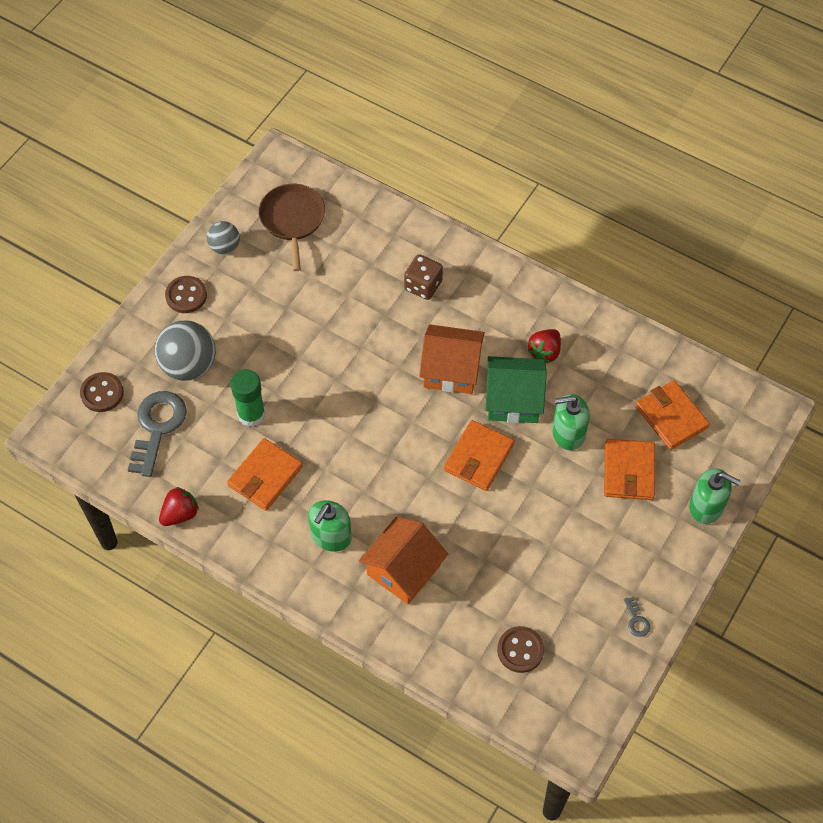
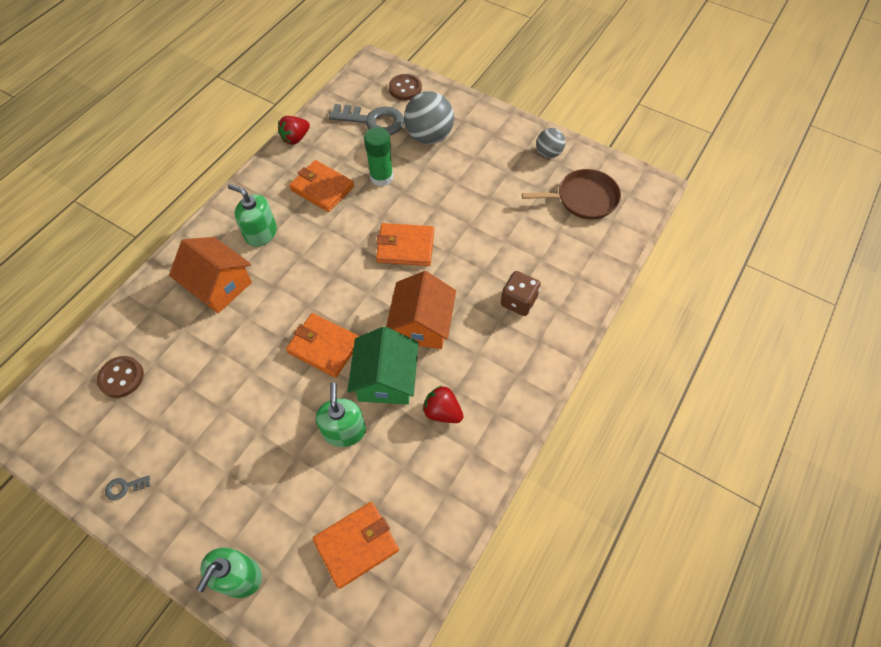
camera: 90 degrees right, 0 degrees up
red strawberry [159,487,199,526] -> red strawberry turned 90 degrees clockwise [278,116,310,145]
brown button [165,276,207,313] -> none
orange wallet [604,439,655,500] -> orange wallet moved to [376,223,434,266]

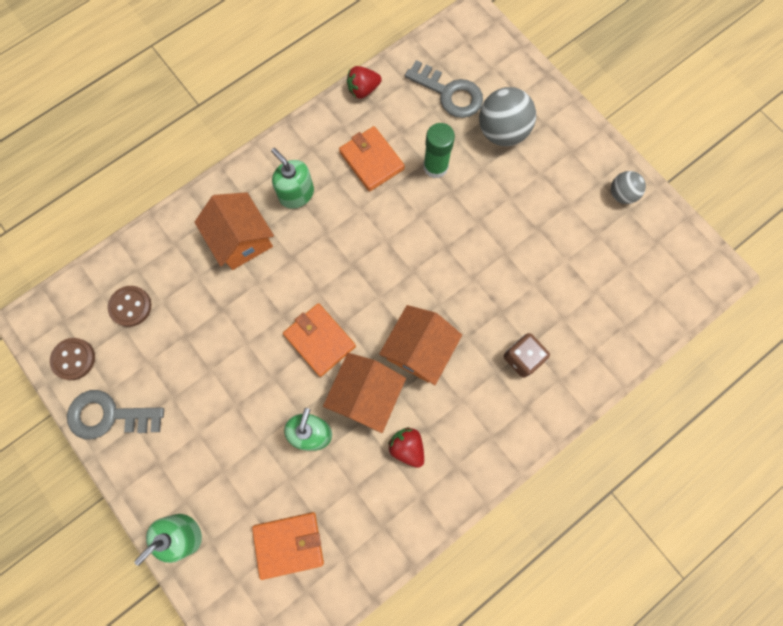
camera: 20 degrees right, 15 degrees up
grey key [105,475,150,500] -> grey key [67,390,164,439], size x2.39
green house [347,326,419,405] -> orange house [323,353,406,433]
orange wallet [376,223,434,266] -> none
brown button [389,74,422,100] -> brown button moved to [50,338,95,380]
brown pan [522,169,621,219] -> none

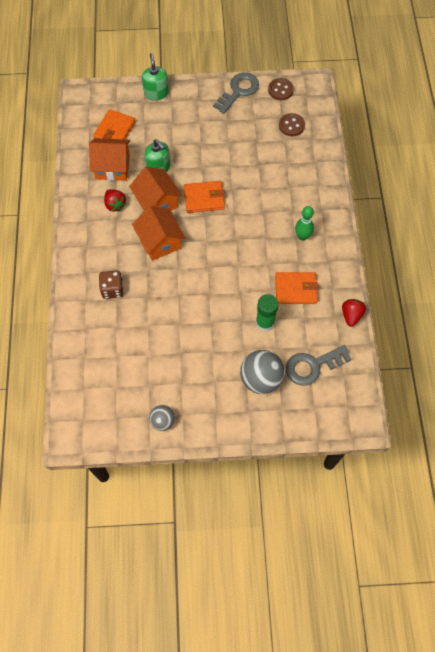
camera: 125 degrees right, 10 degrees down
orange house [194,192,274,270] -> orange house moved to [89,138,130,181]
green soap dispenser [271,148,314,209] -> green bowling pin [295,206,314,241]
red strawberry [388,427,424,468] -> red strawberry turned 60 degrees clockwise [104,189,126,211]

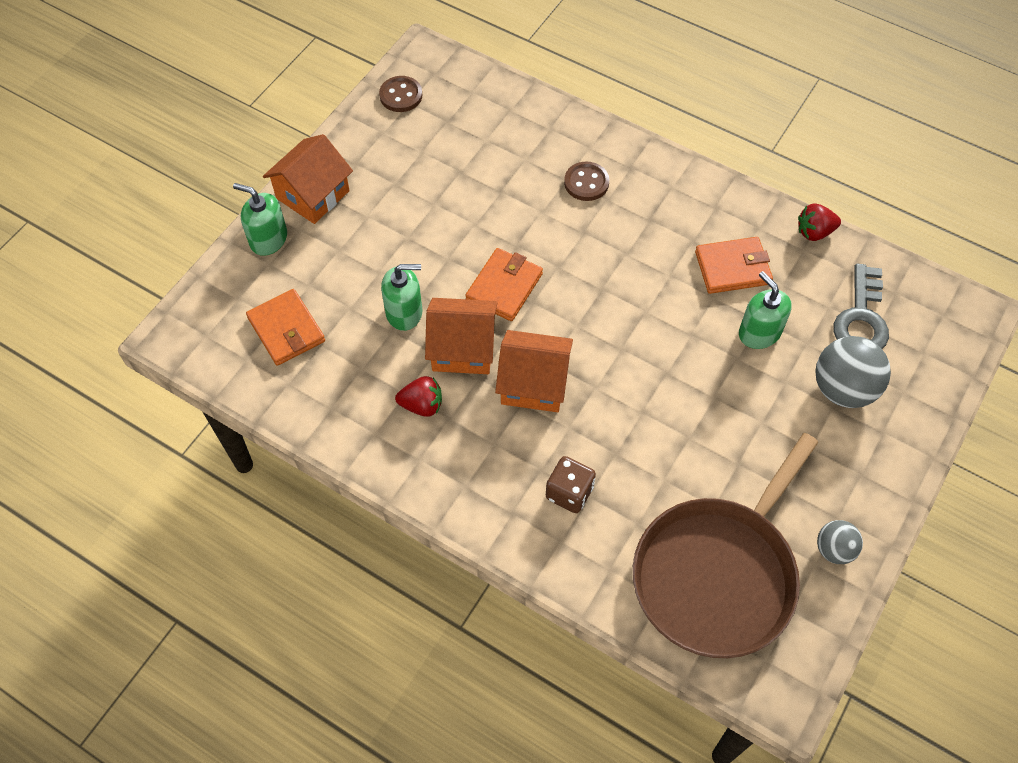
camera: 55 degrees left, 5 degrees down
orange house [89,138,130,181] -> orange house moved to [263,134,353,224]
grey key [213,73,259,114] -> none
green glue stick [256,294,279,332] -> green soap dispenser [739,271,792,349]
orange wallet [275,272,318,304] -> orange wallet turned 45 degrees clockwise [695,237,773,294]
brown button [279,113,305,136] -> brown button moved to [564,162,609,201]
green bowling pin [295,206,314,241] -> none
red strawberry [342,299,366,327] -> red strawberry turned 60 degrees counterclockwise [798,204,841,241]
none -> brown pan [633,433,819,658]

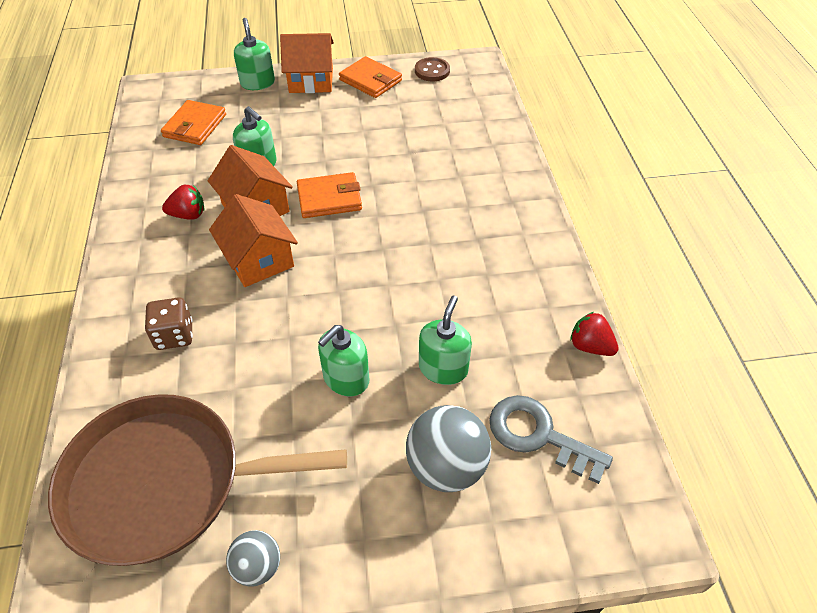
camera: 50 degrees right, 10 degrees down
red strawberry [395,376,442,417] -> red strawberry turned 60 degrees counterclockwise [162,185,204,220]
brown button [564,162,609,201] -> none
orange wallet [695,237,773,294] -> orange wallet moved to [339,56,402,98]
grey key [833,264,889,349] -> grey key turned 60 degrees clockwise [489,395,613,484]
none -> green soap dispenser [318,325,369,397]

